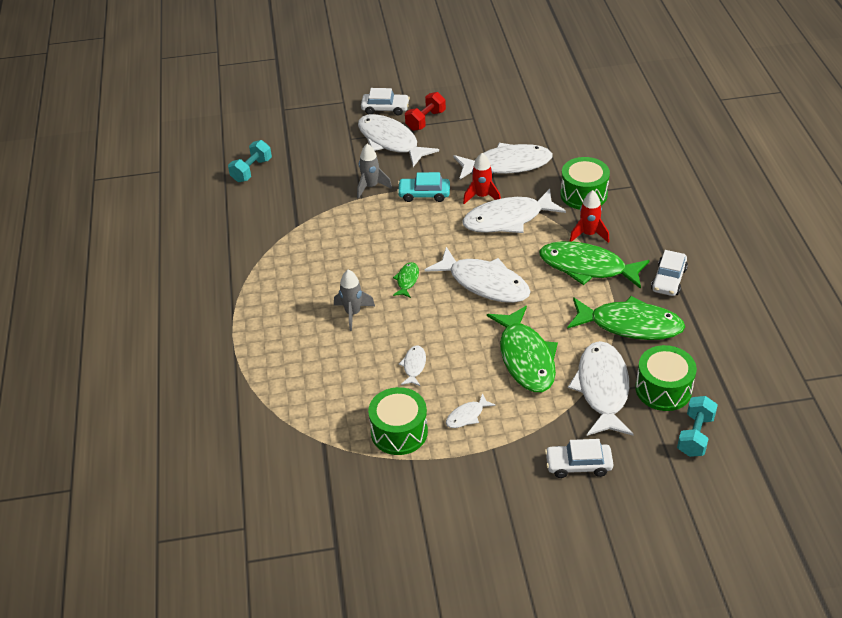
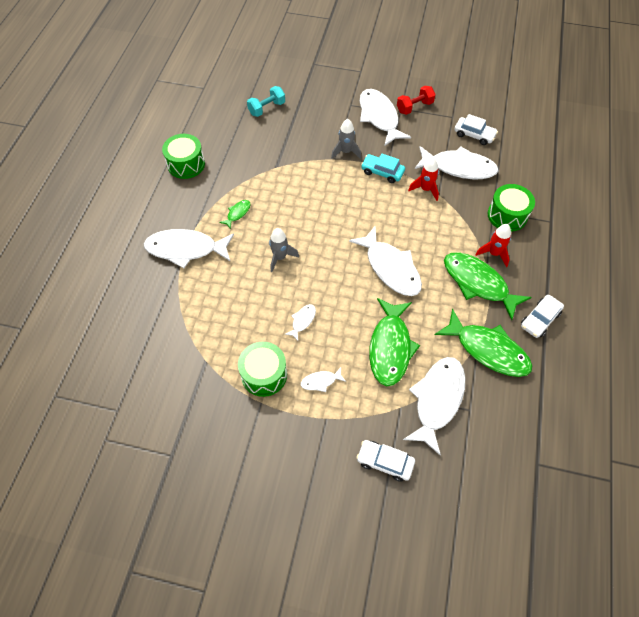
camera: 20 degrees right, 15 degrees up
white car [361,88,410,116] -> white car moved to [454,114,498,145]
green fish [393,262,419,298] -> green fish moved to [219,200,251,229]
white fish [462,189,566,233] -> white fish moved to [144,229,234,268]
green drum [635,345,697,411] -> green drum moved to [162,134,205,179]
turquoise dumbbell [677,396,718,457] -> none

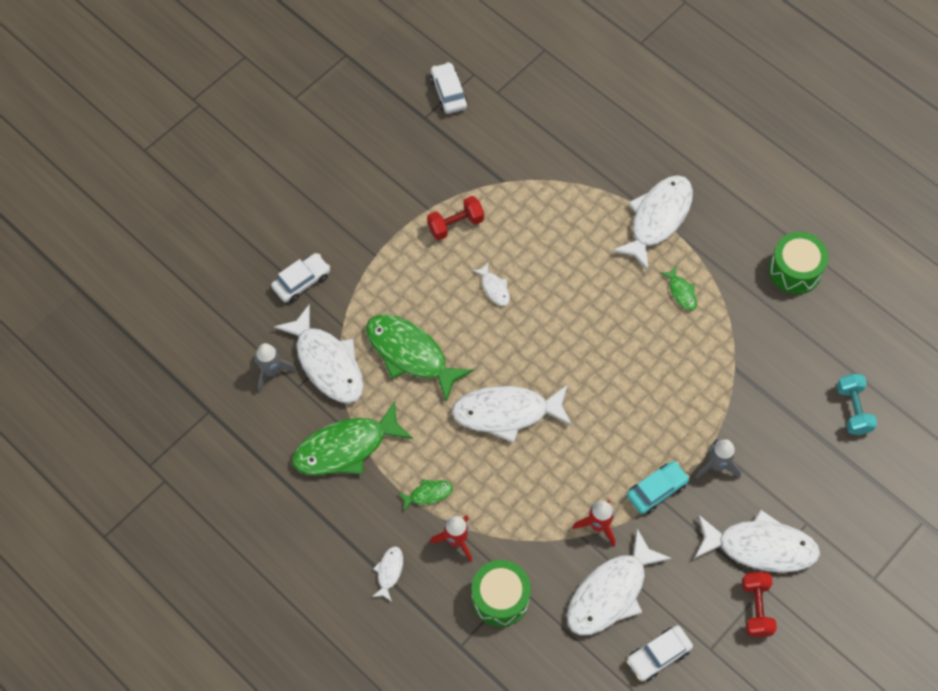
camera: 120 degrees right, 5 degrees up
green drum [238,342,287,397] -> red dumbbell [427,196,484,240]
grey rocket [269,228,299,272] -> grey rocket moved to [255,343,297,393]
white fish [301,368,346,392] -> white fish moved to [372,546,403,602]
green fish [444,252,531,320] -> green fish [398,479,453,511], size x0.45
white car [521,295,564,338] -> white car moved to [430,62,468,114]

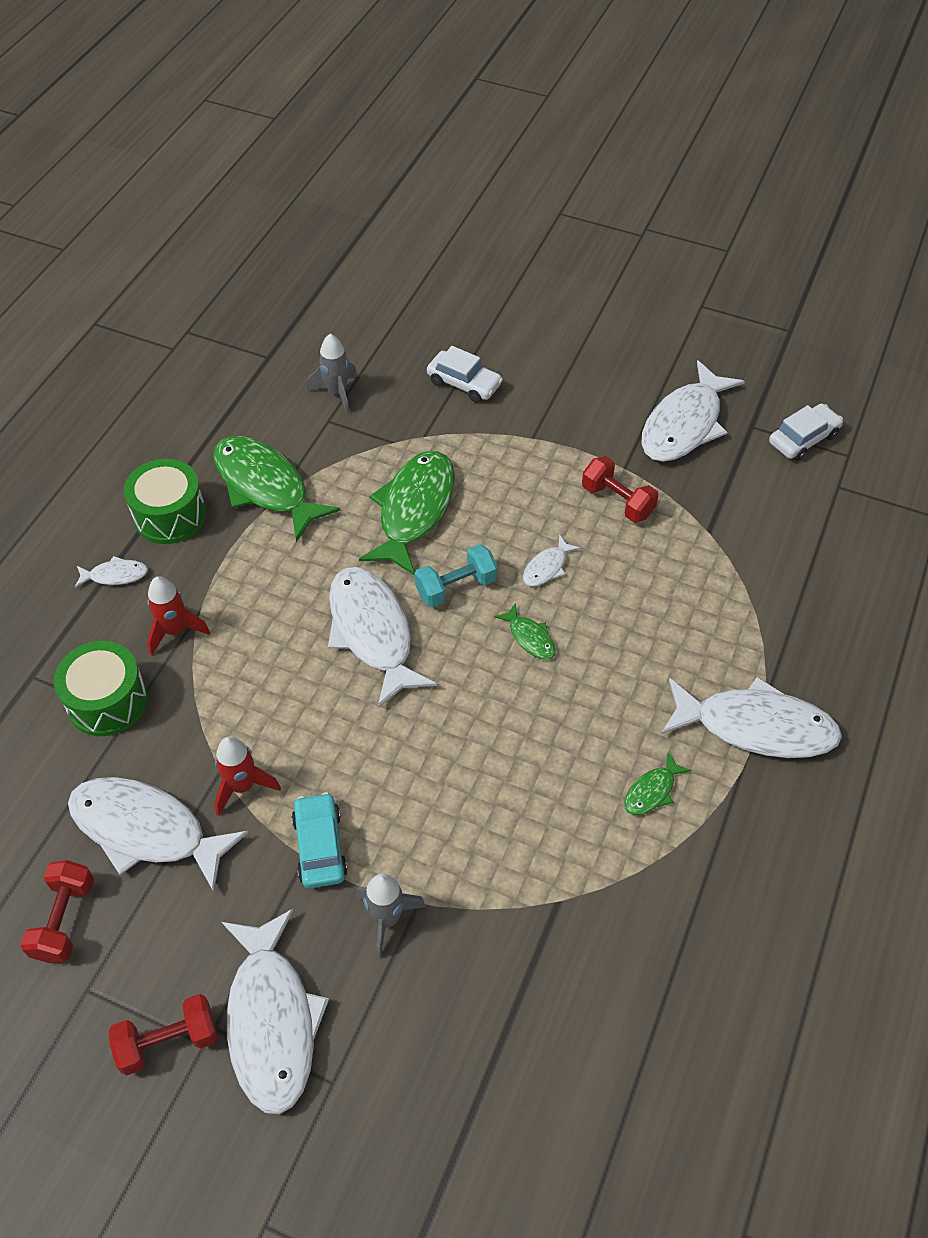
camera: 70 degrees right, 10 degrees down
white fish [274,304,364,403] -> white fish moved to [641,360,745,462]
green fish [398,479,453,511] -> green fish moved to [494,603,556,660]
turquoise car [627,461,690,514] -> turquoise car turned 135 degrees counterclockwise [292,792,348,888]
white car [627,625,693,681] -> red dumbbell [20,860,94,963]
green drum [769,232,829,294] -> green drum moved to [124,459,206,544]
turquoise dumbbell [836,374,877,435] -> turquoise dumbbell moved to [415,544,497,607]

